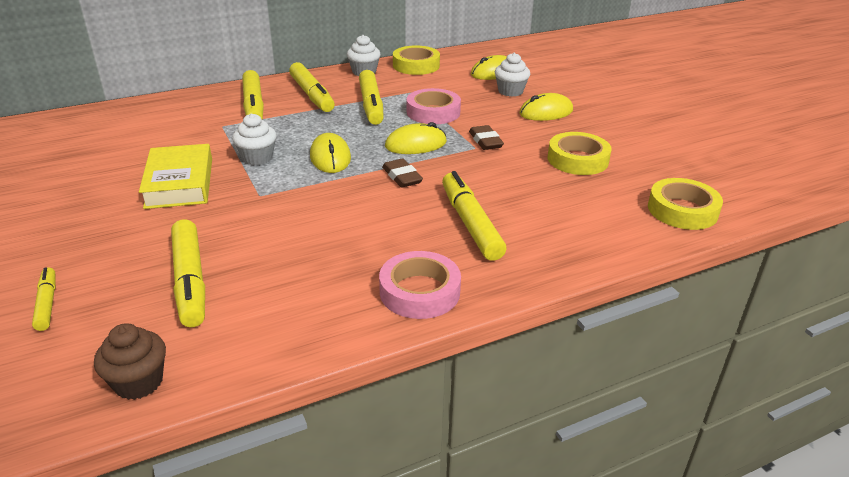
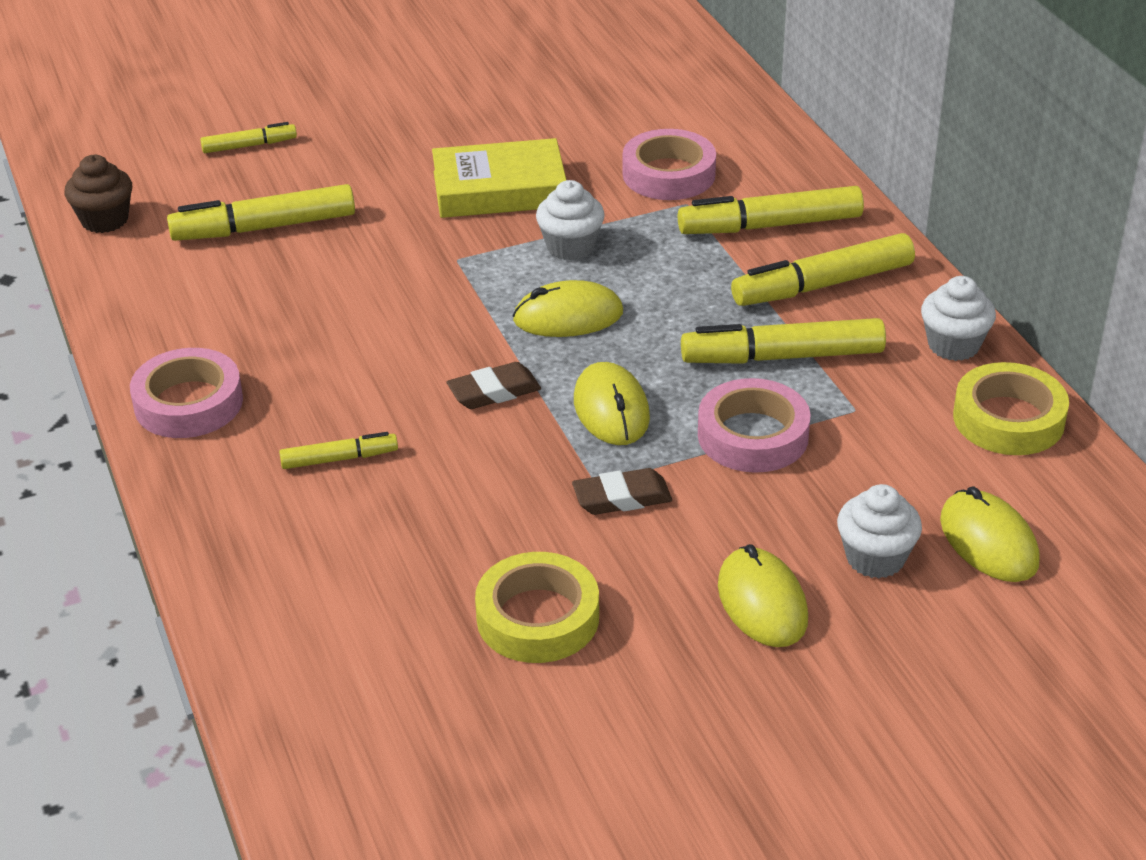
camera: 95 degrees right, 5 degrees up
yellow marker [442,171,507,261] -> yellow marker [279,432,398,469], size x0.55
yellow tape [648,178,723,230] -> none
none -> pink tape [623,129,716,200]

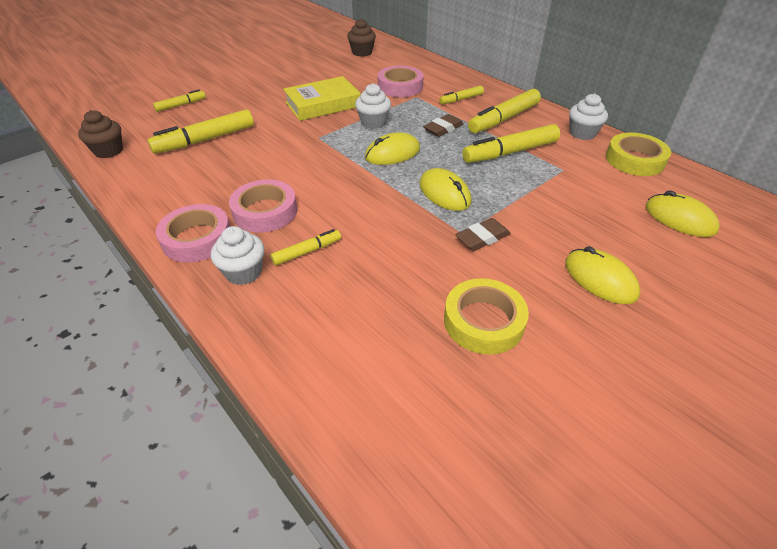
camera: 20 degrees left, 5 degrees up
brown eraser [447,362,541,409] -> brown eraser moved to [423,114,463,137]
yellow marker [678,186,864,234] -> yellow marker [439,86,484,104], size x0.55
pink tape [698,378,811,473] -> pink tape moved to [229,179,297,232]
white cupcake [837,484,922,578] -> white cupcake moved to [211,226,264,285]
none -> brown cupcake [347,18,376,57]

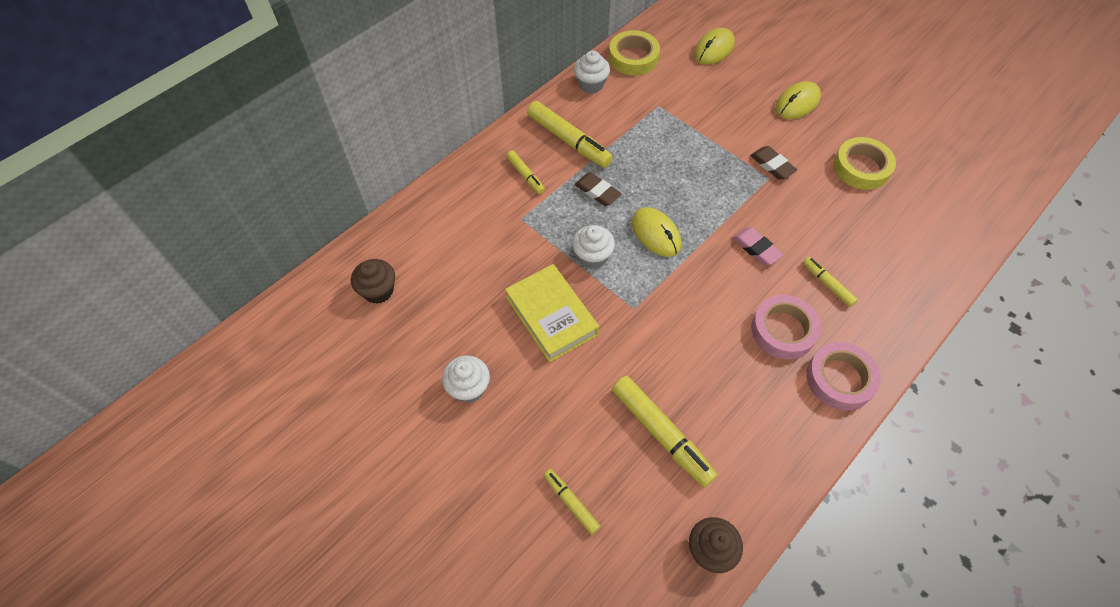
camera: 95 degrees left, 15 degrees up
white cupcake [211,226,264,285] -> white cupcake moved to [442,355,490,403]
pink tape [378,66,424,97] -> none
yellow mouse [420,168,471,211] -> none
yellow marker [462,124,560,163] -> none
none -> pink eraser [733,227,783,265]

